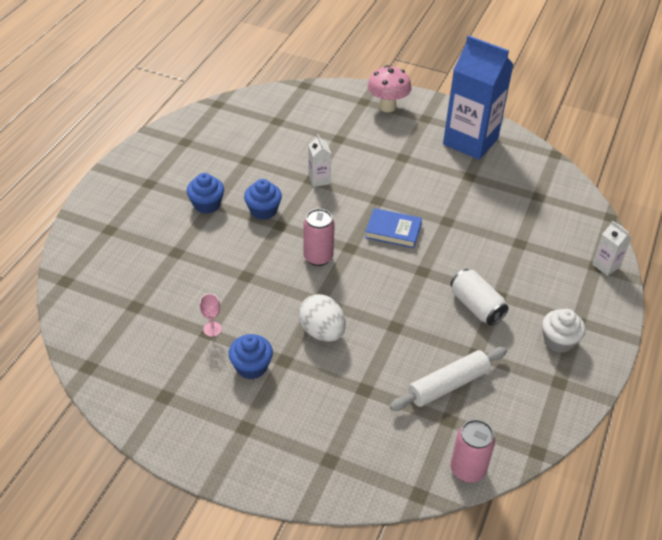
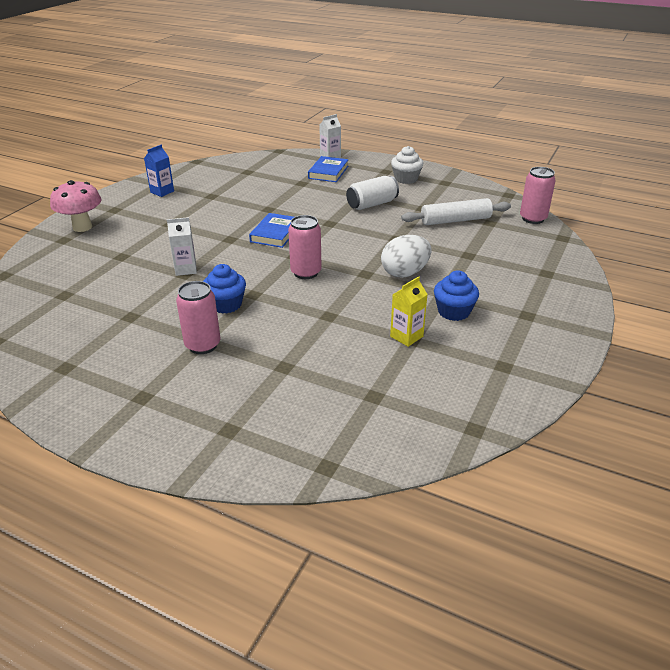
camera: 85 degrees left, 10 degrees down
blue cupcake [187,173,224,214] -> pink can [176,281,220,354]
pink goblet [200,294,222,337] -> yellow carton [390,276,428,347]
white rolling pin [389,347,507,411] -> white rolling pin turned 75 degrees counterclockwise [401,198,511,225]
blue carton [443,35,514,160] -> blue carton [144,145,174,197], size x0.42
none -> blue book [308,156,349,182]

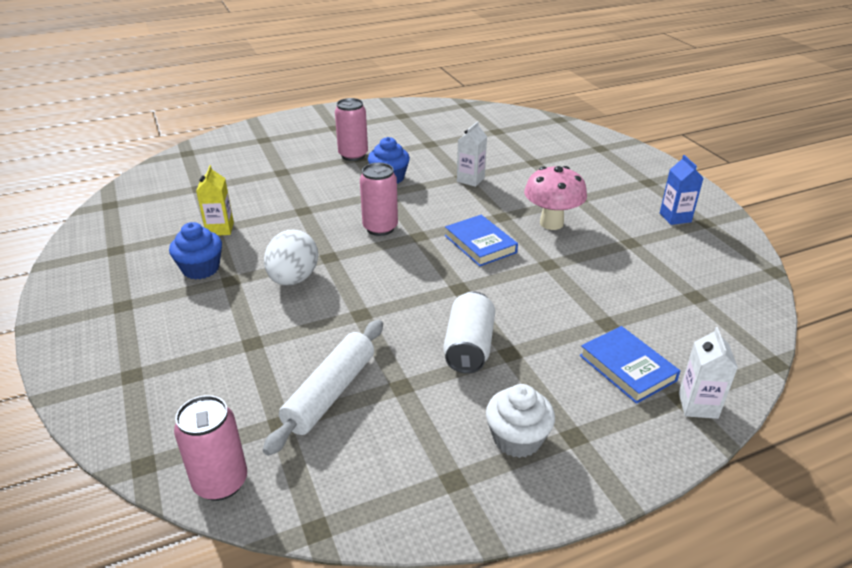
camera: 130 degrees right, 0 degrees up
pink mushroom [50,180,102,232] -> pink mushroom moved to [524,166,587,230]

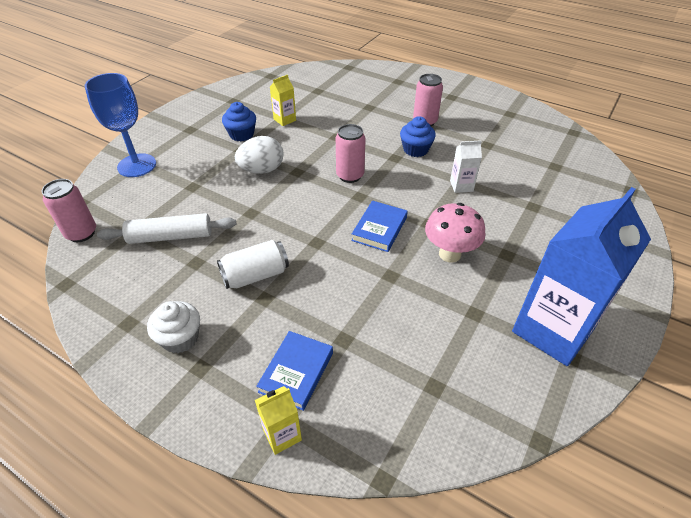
camera: 55 degrees right, 10 degrees up
blue carton [660,155,703,225] -> blue carton [512,187,651,366], size x2.37
white carton [679,327,738,419] -> yellow carton [255,386,302,455]
none -> blue goblet [85,73,156,177]

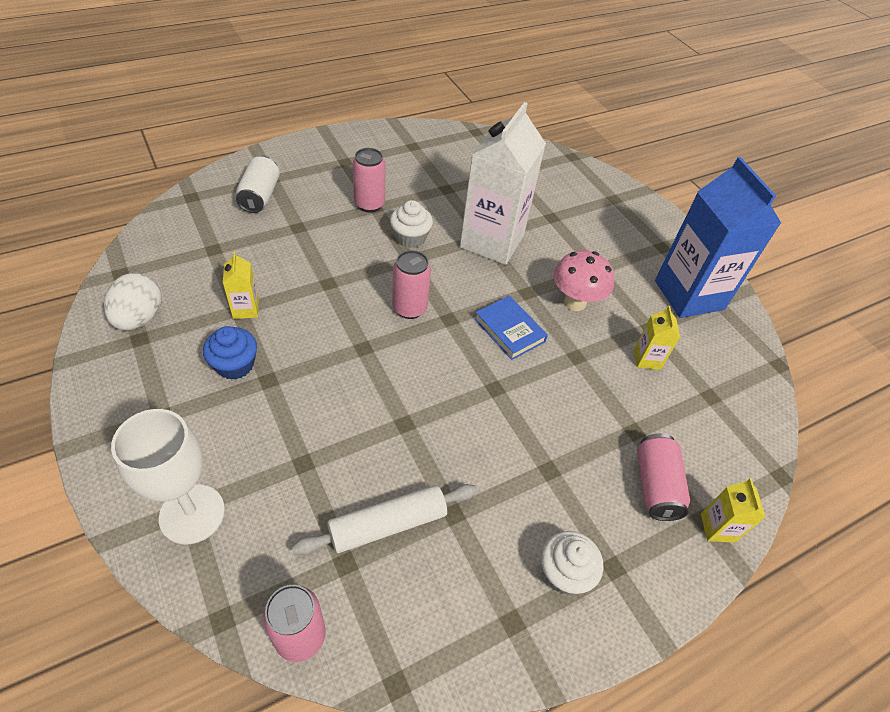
camera: 65 degrees left, 5 degrees up
blue goblet [85,73,156,177] -> white goblet [111,409,225,545]
white rolling pin [97,213,236,244] -> white rolling pin turned 45 degrees clockwise [292,484,477,555]
white can [217,240,289,289] -> white can moved to [236,156,280,213]
white egg [235,136,284,174] -> white egg moved to [104,273,162,330]
blue book [256,331,333,411] -> pink can [637,433,690,521]
blue cupcake [400,116,436,157] -> white cupcake [390,200,433,248]
white carton [450,140,482,193] -> white carton [460,102,546,265], size x2.37
none -> yellow carton [634,306,680,370]

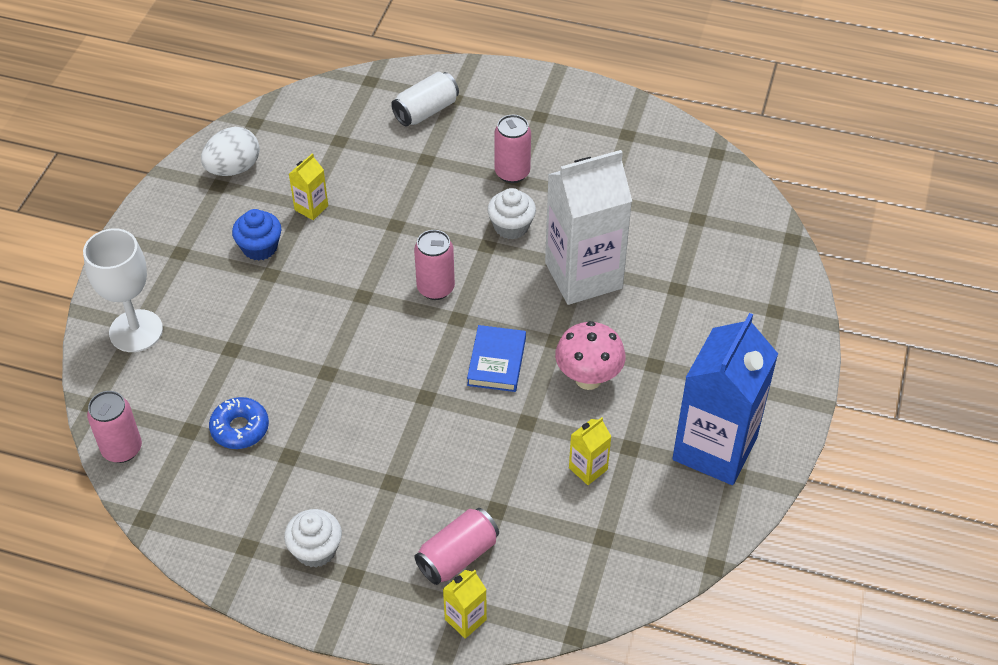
camera: 50 degrees right, 0 degrees up
white rolling pin [292,484,477,555] -> blue donut [209,397,269,449]

